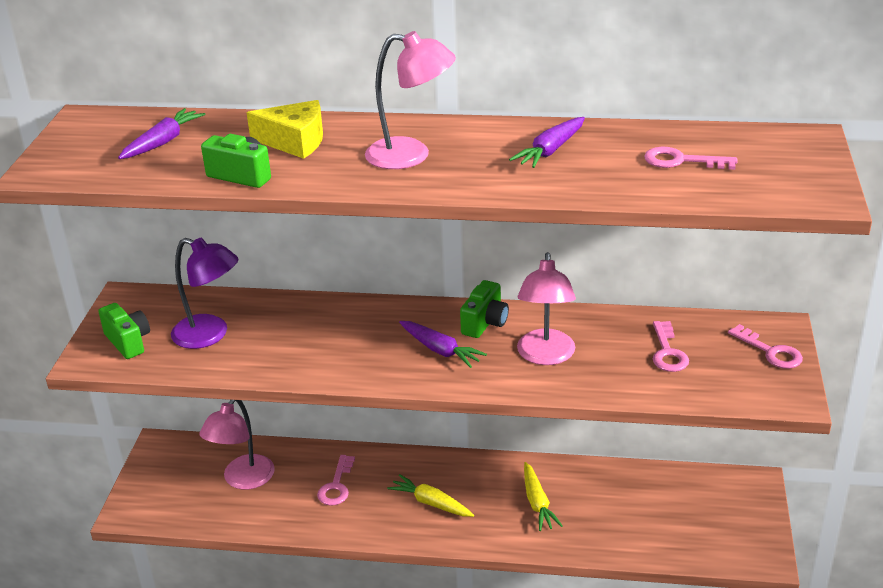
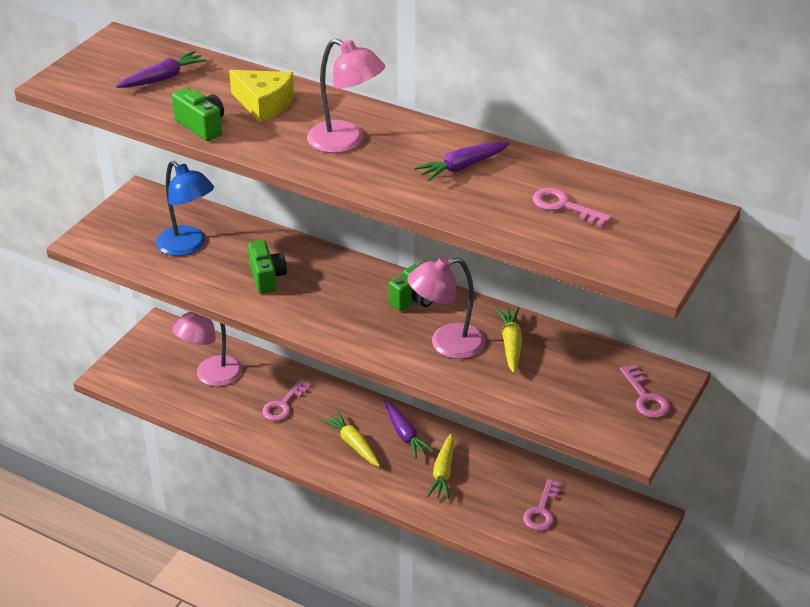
camera: 20 degrees right, 5 degrees up
green camera [98,303,150,359] -> green camera moved to [248,240,287,294]
purple lamp [171,237,239,349] -> blue lamp [156,161,214,256]
purple carrot [399,321,487,368] -> purple carrot moved to [384,400,434,459]
pink lamp [517,252,576,365] -> pink lamp turned 45 degrees clockwise [407,257,485,359]
pink key [653,321,689,372] -> pink key moved to [523,479,562,531]
none -> yellow carrot [496,307,522,373]

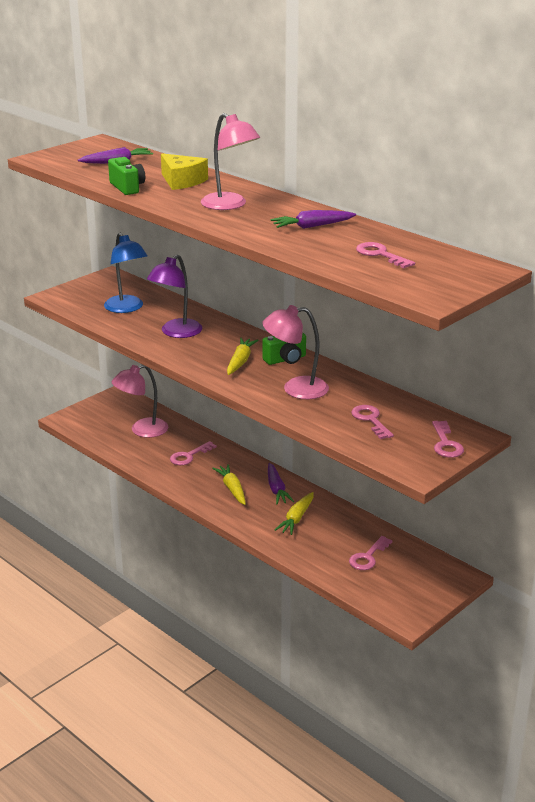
camera: 15 degrees right, 10 degrees down
green camera [248,240,287,294] -> purple lamp [147,254,202,338]
yellow carrot [496,307,522,373] -> yellow carrot moved to [227,338,259,375]
none -> pink key [351,405,394,439]

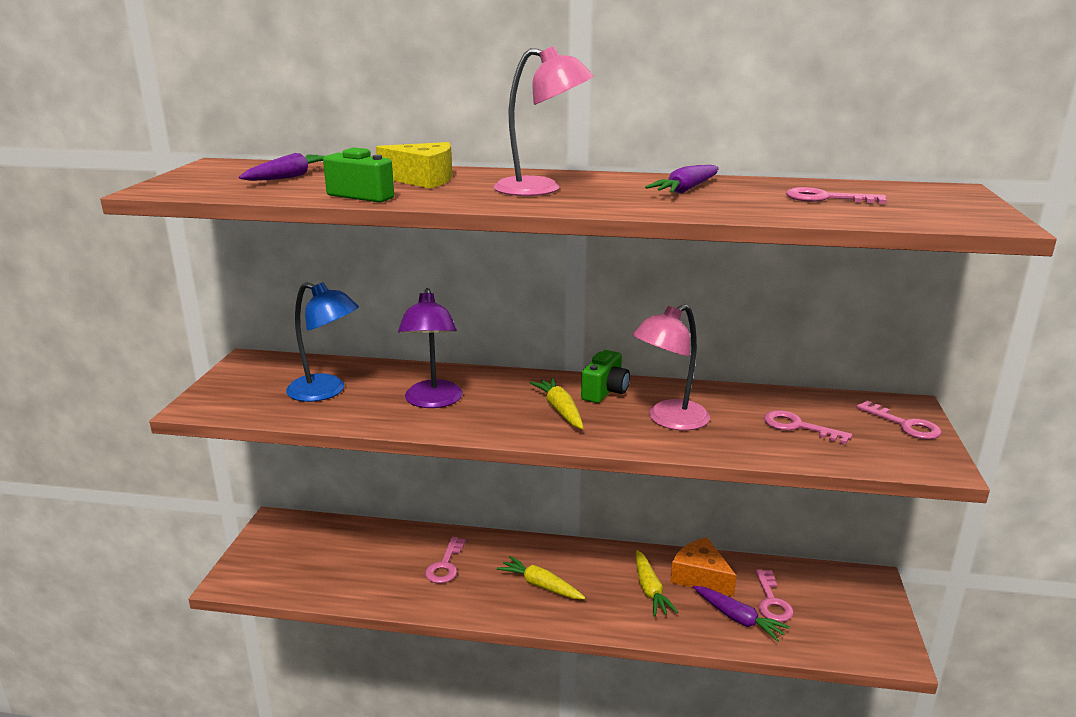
camera: 35 degrees left, 5 degrees down
pink lamp [112,364,168,438] -> none
purple carrot [268,463,294,504] -> purple carrot moved to [693,586,790,642]
none -> orange cheese [670,537,737,596]

